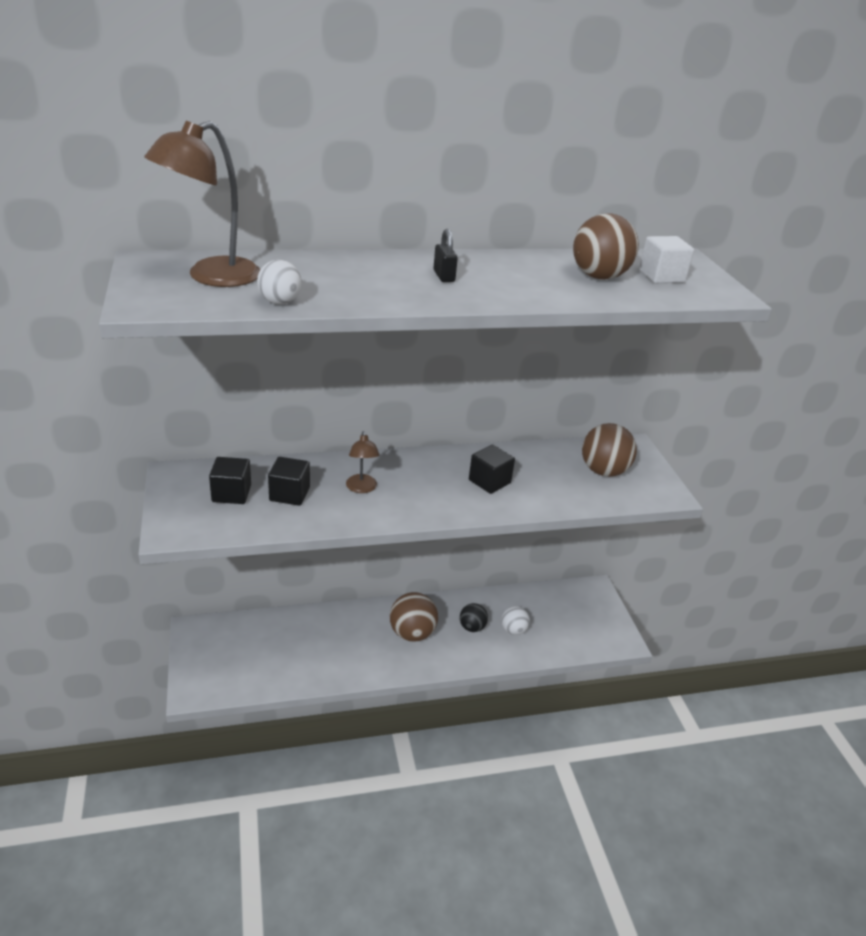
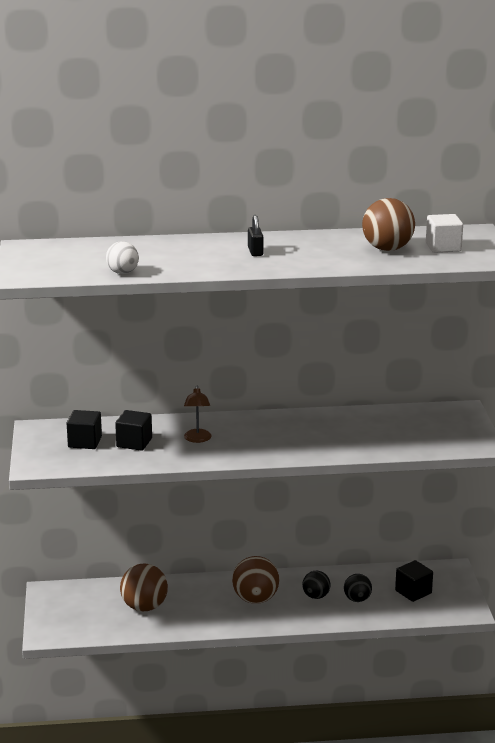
camera: 10 degrees right, 10 degrees down
brown lamp [144,121,260,287] -> none
black cube [469,445,515,494] -> black cube moved to [395,560,433,602]
white ball [501,606,530,635] -> black ball [344,574,372,602]
brown ball [582,423,637,477] -> brown ball moved to [120,564,168,612]

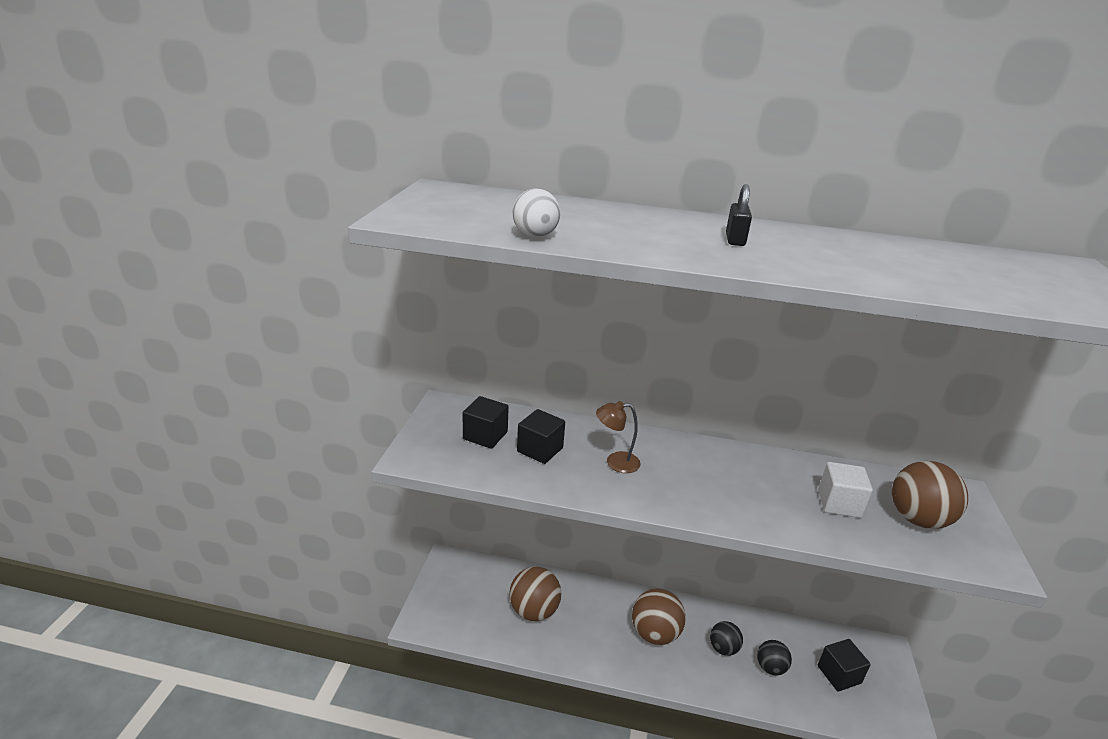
camera: 15 degrees right, 5 degrees up
brown lamp [184,386,212,443] -> brown lamp turned 75 degrees clockwise [596,401,641,473]
brown ball [362,198,415,251] -> brown ball moved to [892,461,968,529]
white cube [426,214,463,253] -> white cube moved to [818,462,873,518]

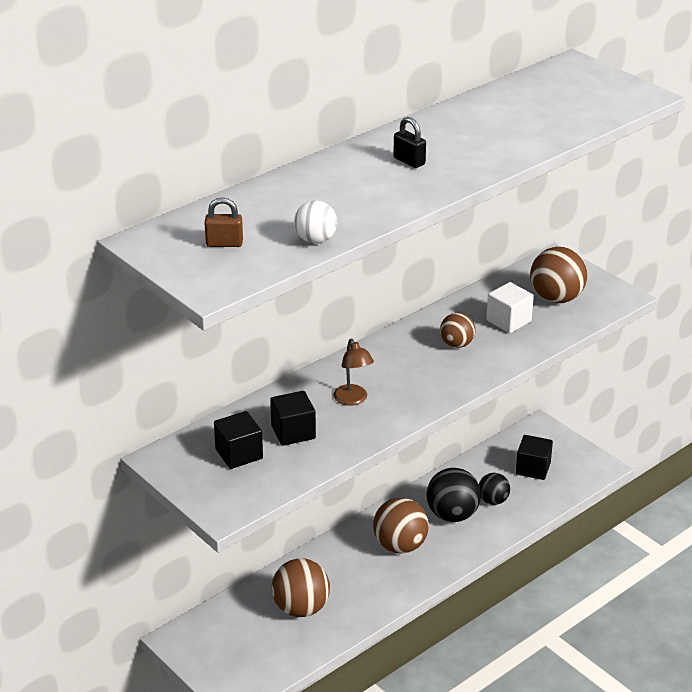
camera: 50 degrees left, 5 degrees up
brown lamp [596,401,641,473] -> brown lamp turned 60 degrees counterclockwise [333,338,374,405]
black ball [710,621,743,656] -> black ball [427,468,481,522], size x1.67
none -> brown padlock [204,197,243,247]
none -> brown ball [440,313,475,348]

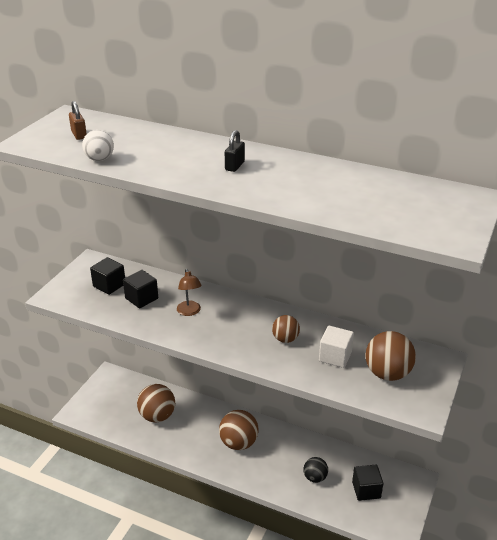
camera: 65 degrees right, 0 degrees up
brown lamp [333,338,374,405] -> brown lamp turned 60 degrees counterclockwise [177,269,202,316]
black ball [427,468,481,522] -> none

